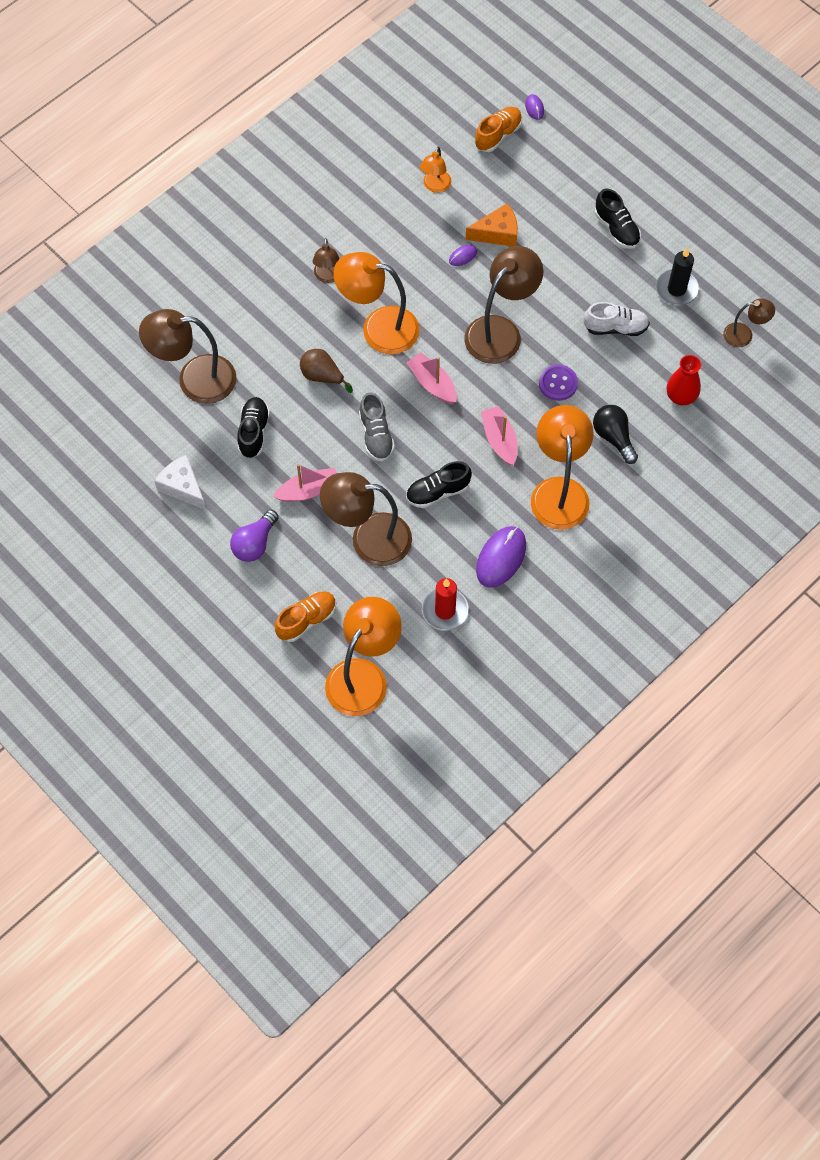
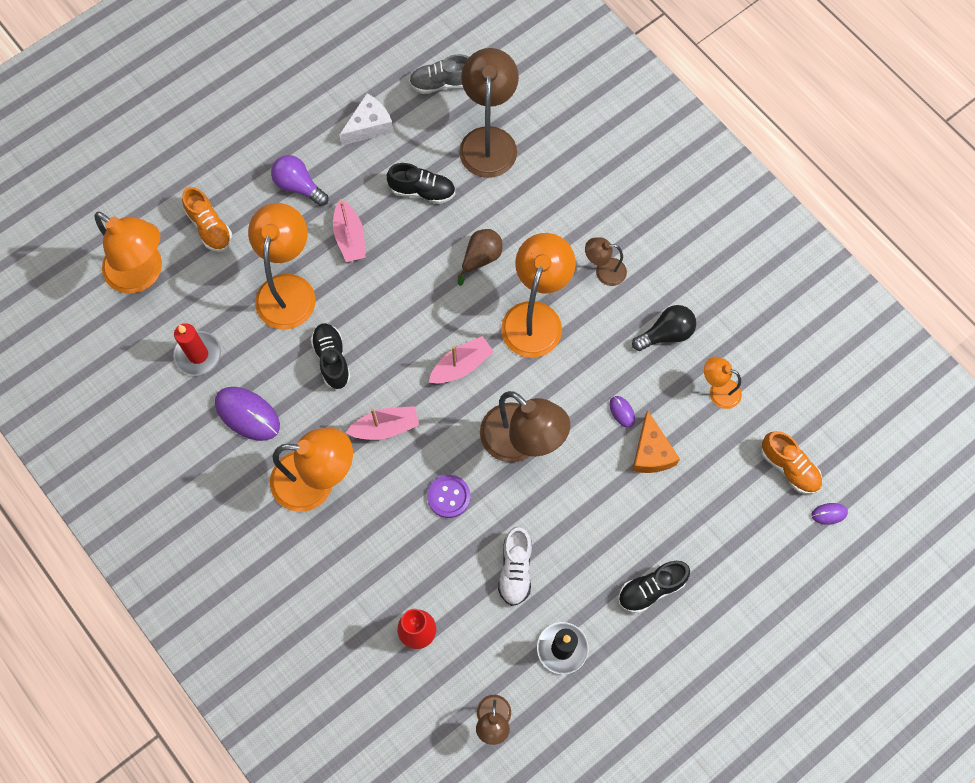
camera: 95 degrees right, 5 degrees up
brown lamp [320,472,412,566] -> orange lamp [248,203,316,329]
grey shoe [359,392,395,462] -> grey shoe moved to [409,54,469,94]
black light bulb [593,405,638,464] -> black light bulb moved to [632,305,696,351]

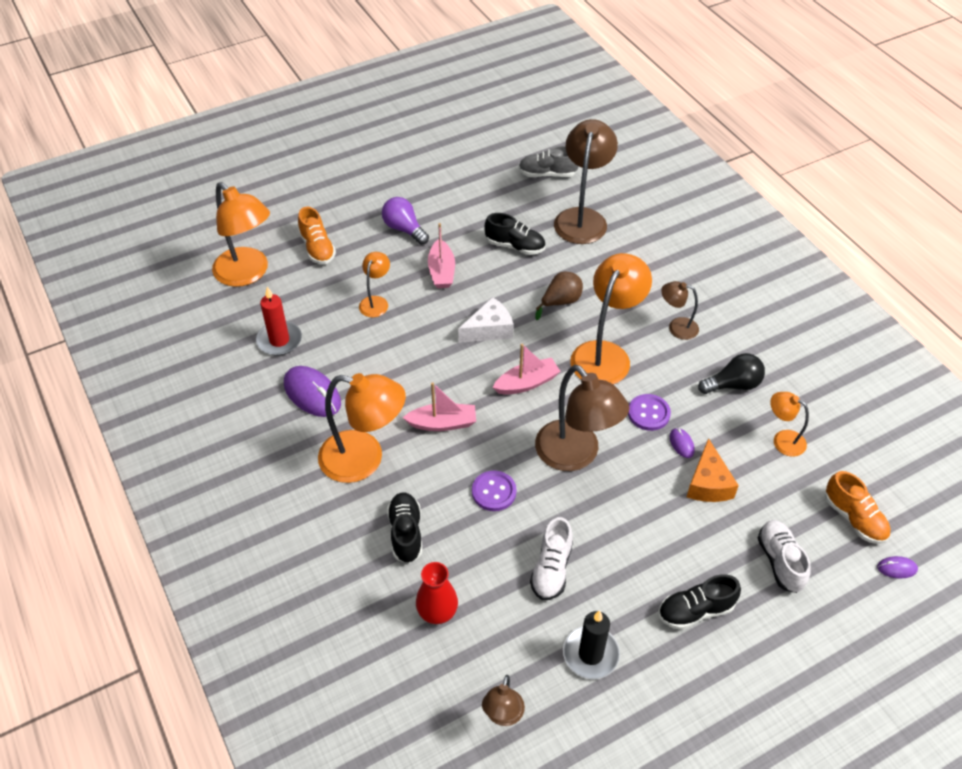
camera: 10 degrees right, 20 degrees down
orange lamp [248,203,316,329] -> orange lamp [359,252,390,317], size x0.52
black shoe [310,323,351,389] -> black shoe moved to [387,492,422,563]
white cheese [339,93,394,146] -> white cheese moved to [458,297,513,343]
none -> purple button [628,394,671,431]
none -> white shoe [758,520,811,593]

